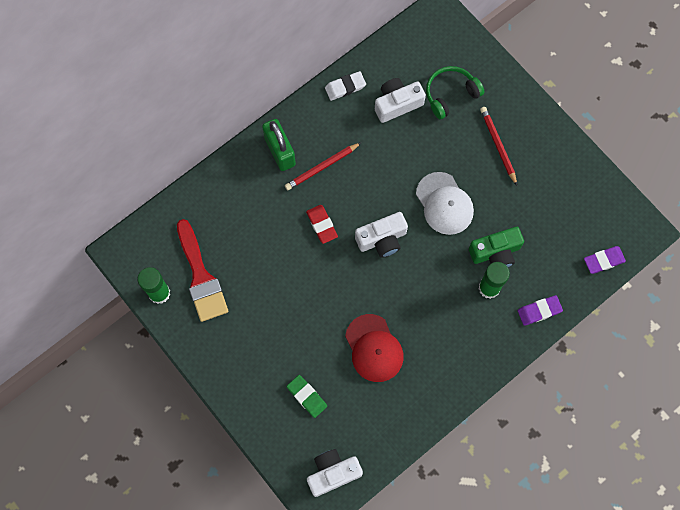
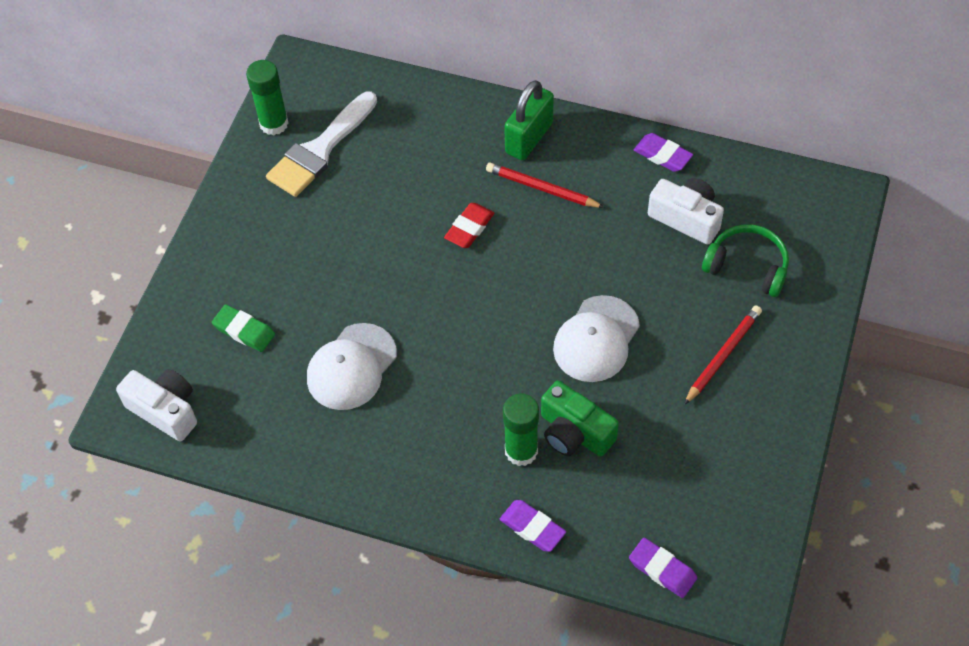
camera: 60 degrees right, 15 degrees down
red brush [177,219,229,322] -> white brush [266,91,377,197]
green eraser [287,375,327,418] -> green eraser turned 75 degrees counterclockwise [212,304,275,352]
white eraser [325,71,366,101] -> purple eraser [634,133,693,172]
red cap [345,314,404,382] -> white cap [307,323,397,410]
white camera [355,212,408,258] -> none

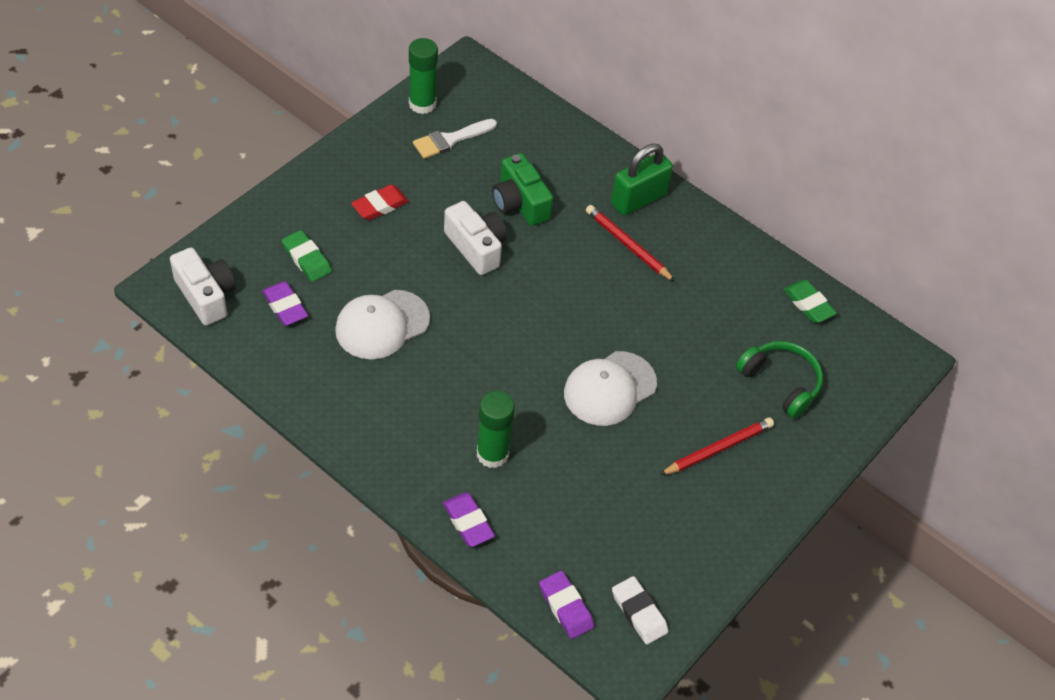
camera: 15 degrees right, 5 degrees down
white brush [266,91,377,197] -> white brush [413,119,497,159], size x0.65
red eraser [444,203,494,248] -> red eraser moved to [351,185,409,220]
green camera [541,381,619,456] -> green camera moved to [492,153,553,226]
purple eraser [634,133,693,172] -> purple eraser moved to [262,281,308,326]
white camera [648,178,724,245] -> white camera moved to [444,201,507,275]
none -> white eraser [612,576,668,644]
none -> green eraser [783,280,837,323]

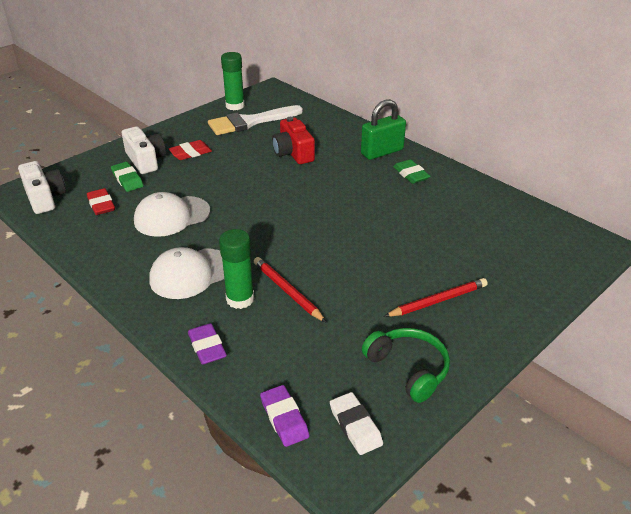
camera: 10 degrees right, 15 degrees down
purple eraser [262,281,308,326] -> red eraser [87,188,115,215]
white brush [413,119,497,159] -> white brush [208,105,303,135], size x1.55
white camera [444,201,507,275] -> white camera moved to [122,126,166,174]
green camera [492,153,553,226] -> red camera [272,117,315,164]
white cap [564,351,657,426] -> white cap moved to [149,247,224,299]
red pencil [586,205,675,282] -> red pencil moved to [254,257,326,322]
green headphones [736,341,823,419] -> green headphones moved to [362,328,450,403]
green eraser [783,280,837,323] -> green eraser moved to [393,159,431,184]

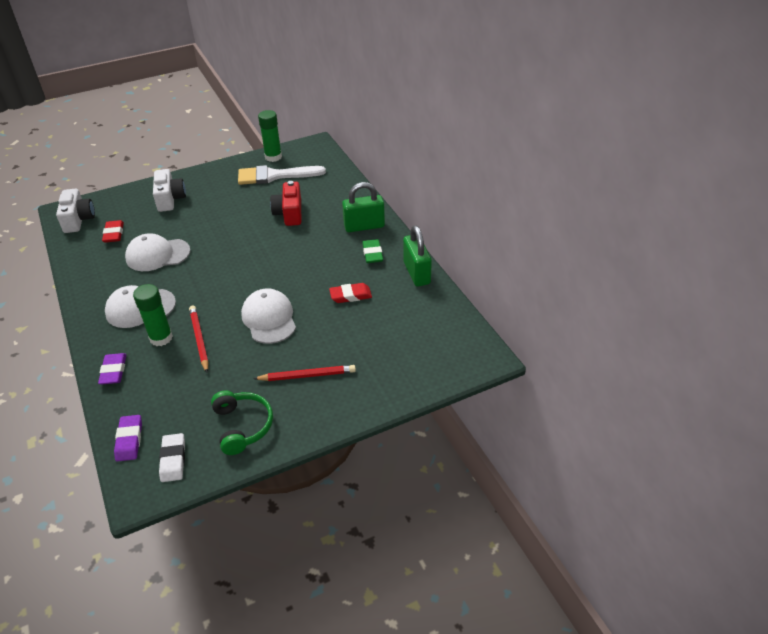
camera: 20 degrees right, 5 degrees up
green eraser [111,162,143,192] -> none
red eraser [168,140,212,160] -> red eraser moved to [329,283,372,303]
none -> white cap [241,289,296,344]
none -> green padlock [403,225,432,287]

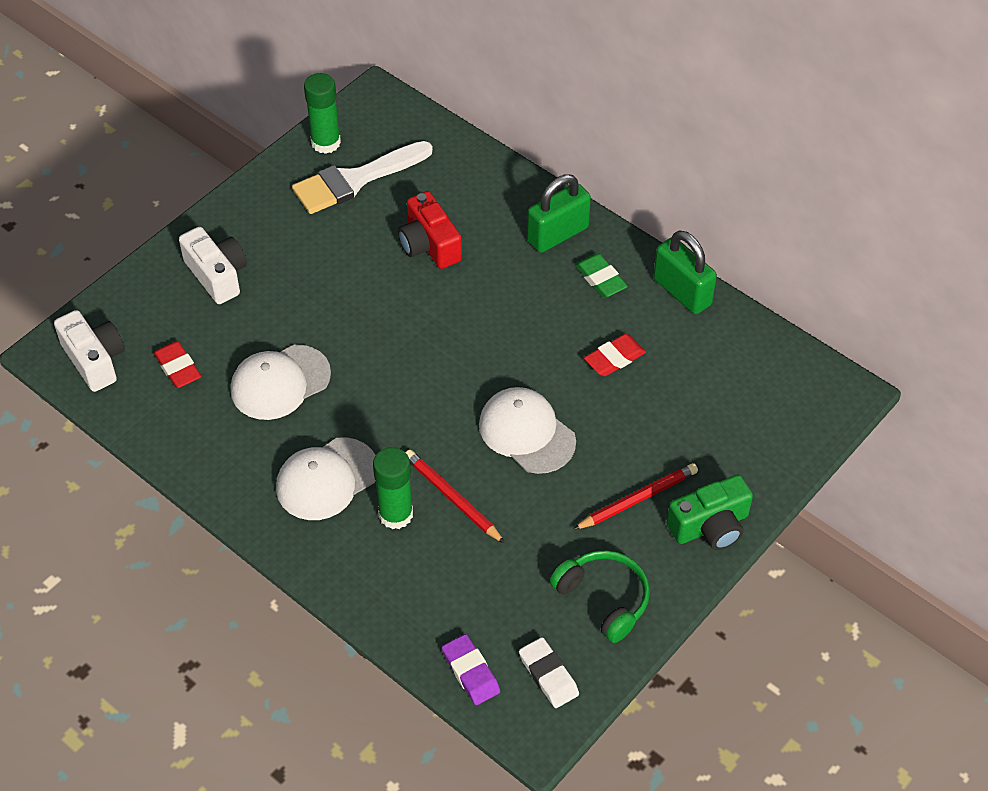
camera: 25 degrees left, 10 degrees up
purple eraser [98,353,126,384] -> none
none -> green camera [667,475,753,550]

